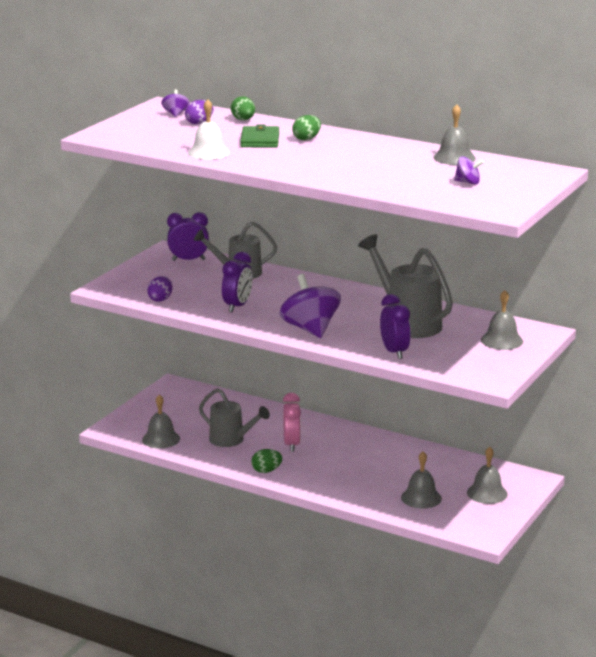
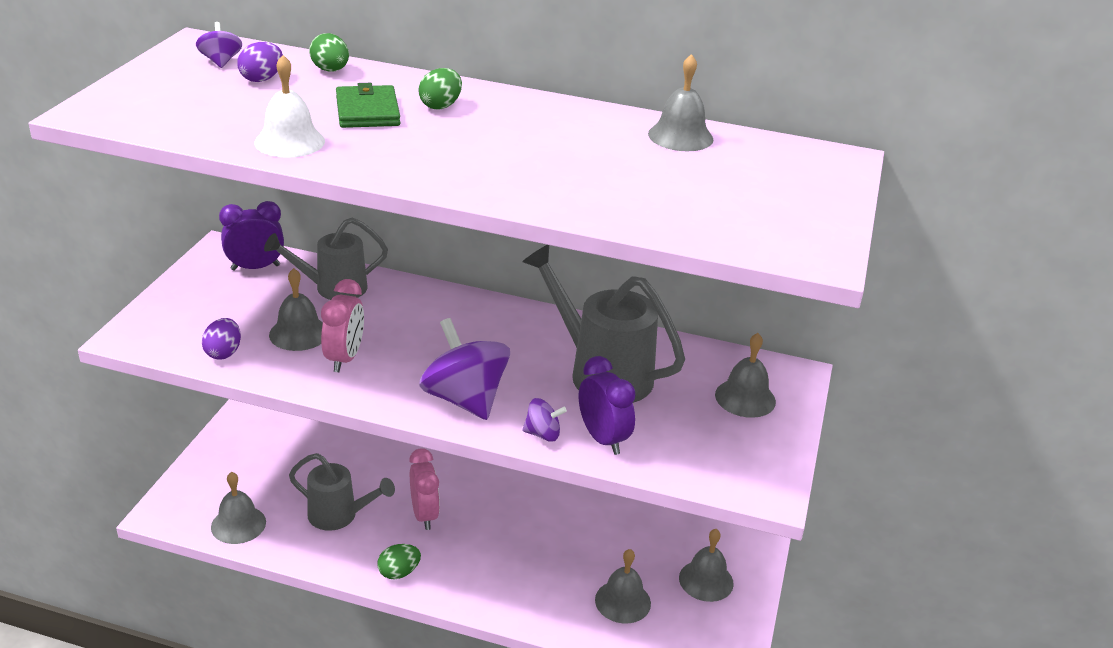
camera: 15 degrees left, 10 degrees up
purple clock [222,252,253,312] -> pink clock [321,279,364,372]
purple spinning top [454,156,484,185] -> purple spinning top moved to [522,398,567,441]
none -> grey bell [269,268,323,351]

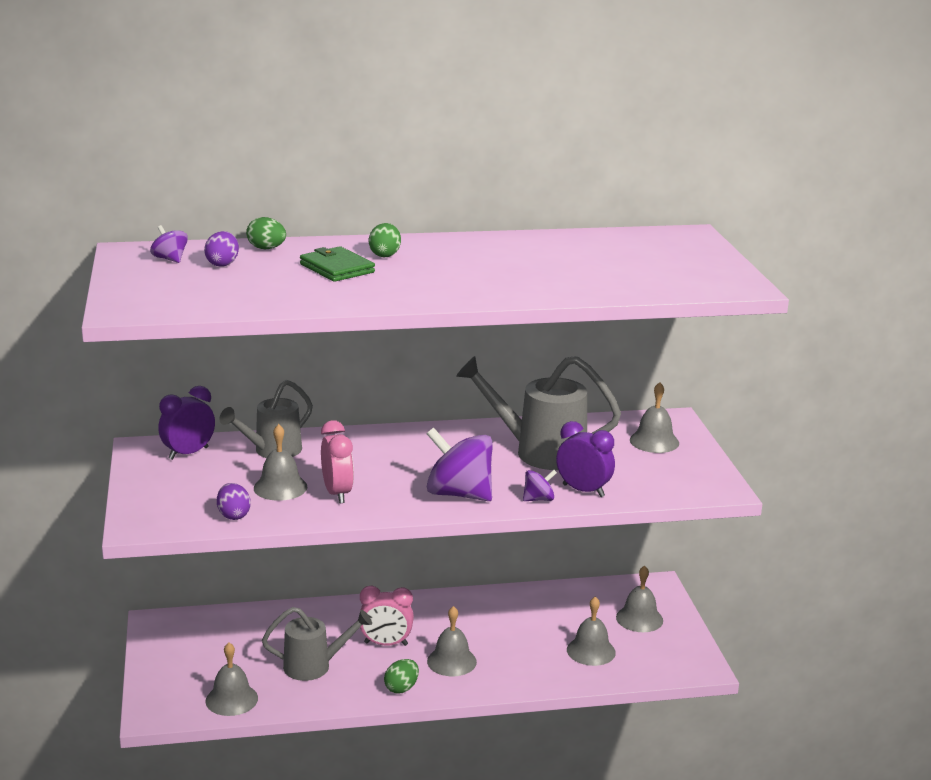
camera: 25 degrees left, 10 degrees down
white bell [254,55,325,158] -> none
pink clock [409,449,440,530] -> pink clock turned 135 degrees clockwise [360,586,414,646]
grey bell [648,54,713,151] -> grey bell moved to [427,606,477,676]

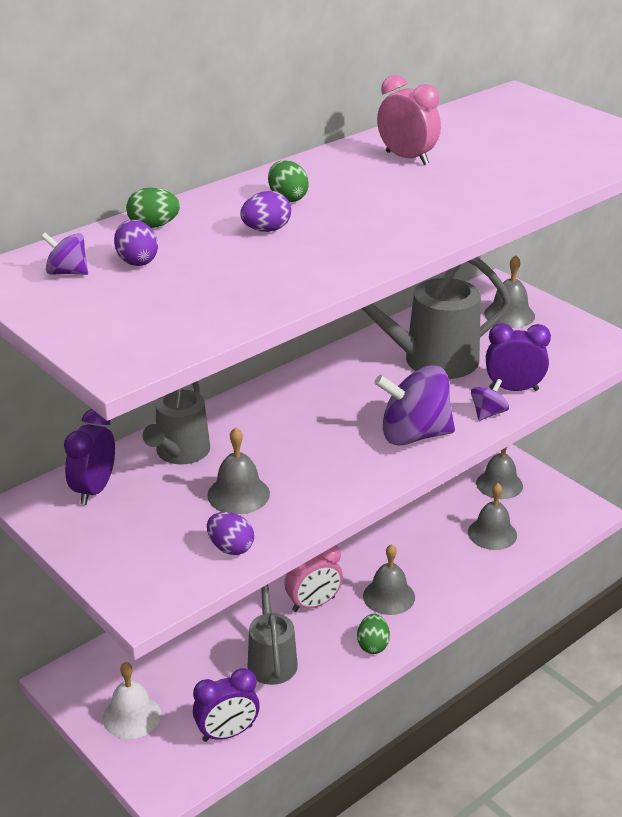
camera: 30 degrees left, 10 degrees up
grey bell [205,643,258,716] -> purple clock [193,668,260,742]
grey watering can [262,607,372,681] -> grey watering can turned 60 degrees counterclockwise [248,584,298,685]
green wallet [300,246,375,282] -> purple egg [240,191,291,232]
pink clock [321,420,354,503] -> pink clock moved to [377,75,441,165]
none -> white bell [103,662,161,739]

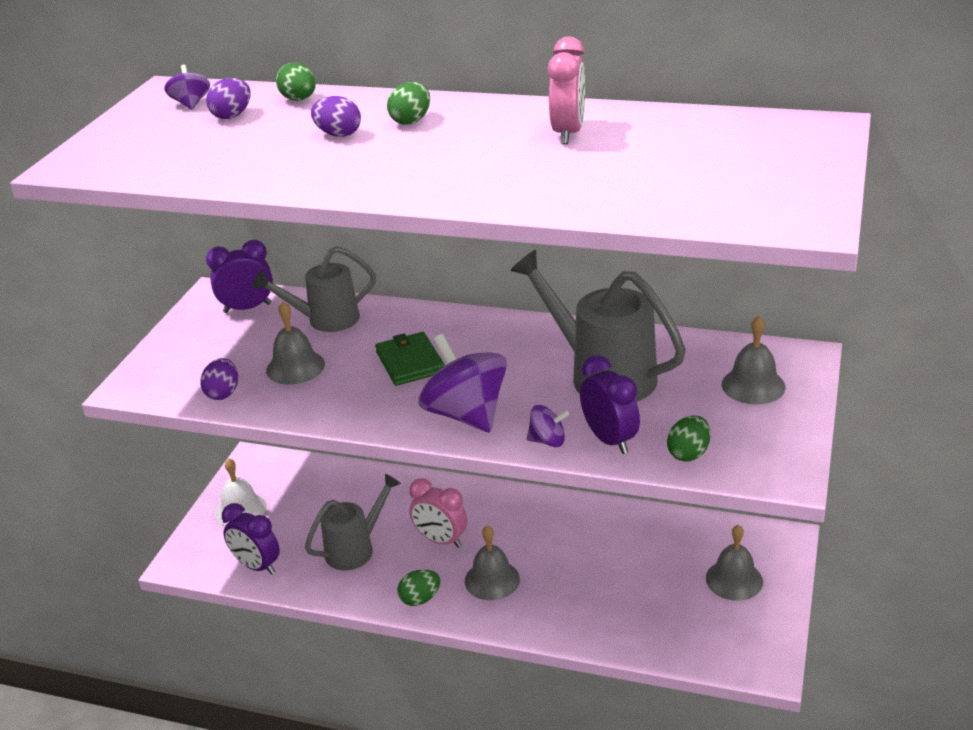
camera: 60 degrees right, 0 degrees up
grey bell [468,483,517,550] -> none
none -> green wallet [375,332,445,386]
none -> green egg [667,415,711,462]

